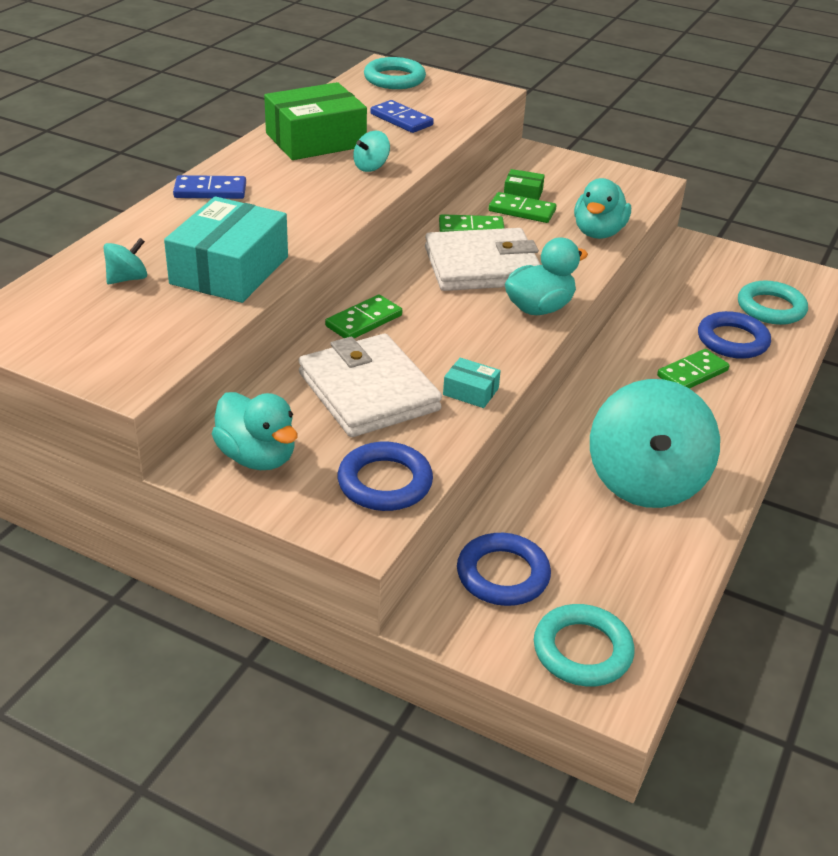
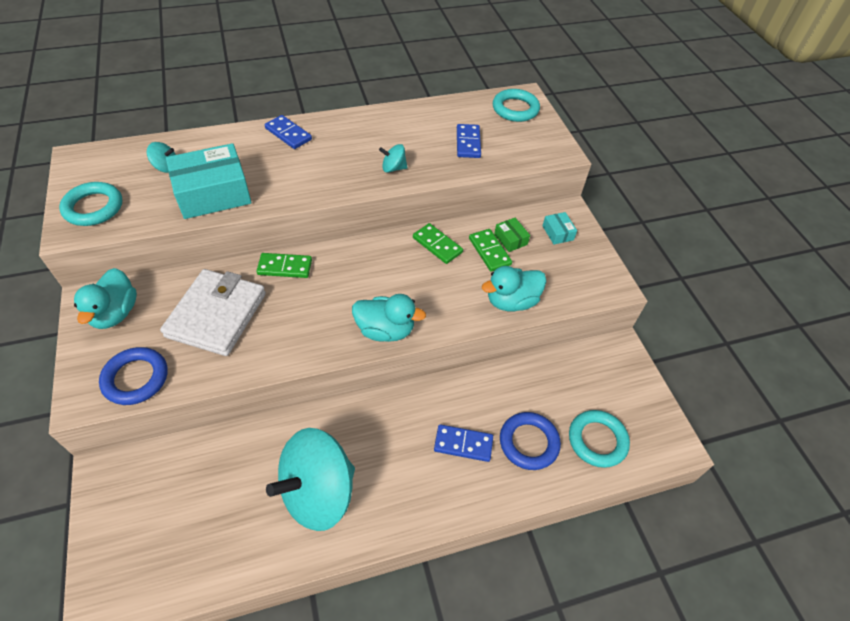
camera: 45 degrees right, 15 degrees up
green box [264,82,367,160] -> none
white wallet [425,228,540,291] -> none
turquoise box [443,358,501,408] -> turquoise box moved to [543,212,577,245]
blue ring [457,533,551,606] -> none
turquoise ring [534,604,635,686] -> turquoise ring moved to [59,182,123,226]
green domino [657,349,729,389] -> blue domino [434,424,493,462]

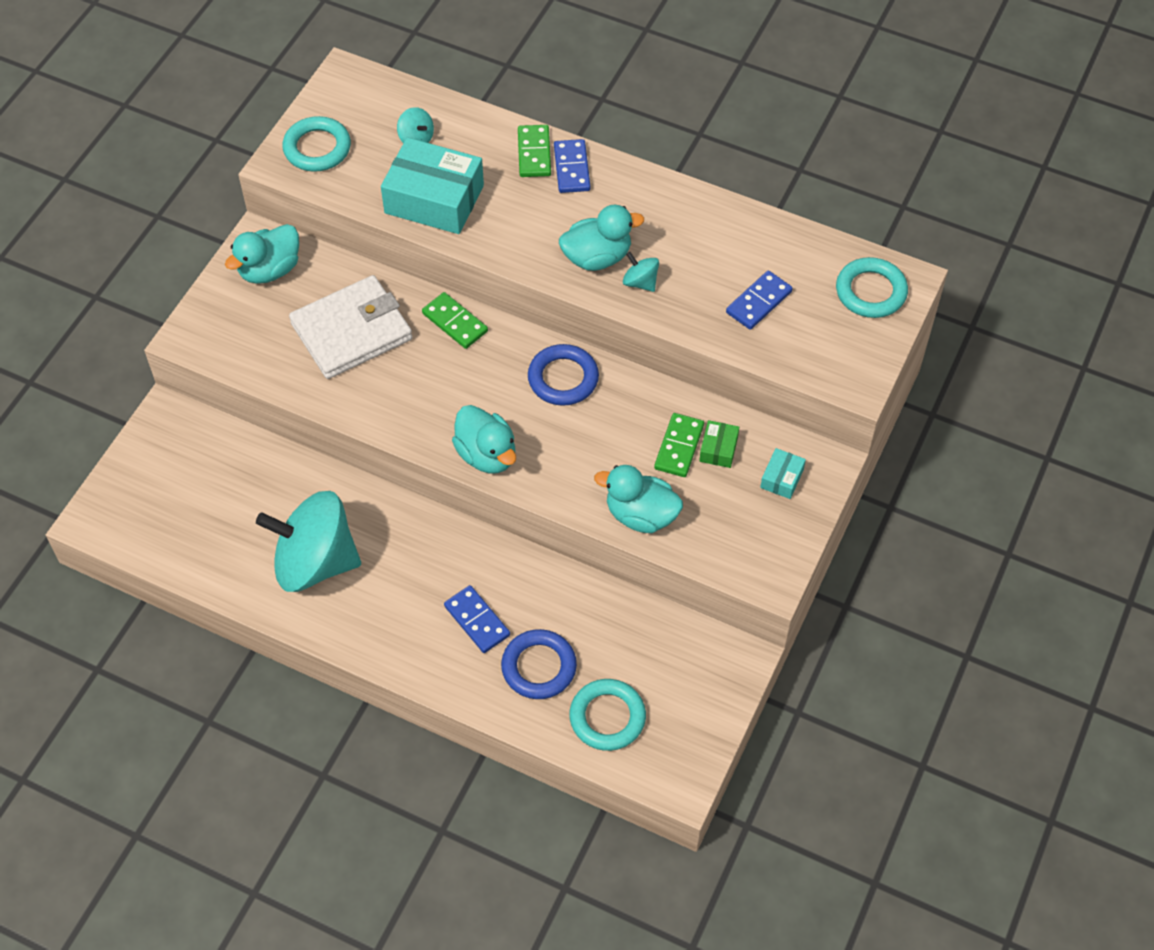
camera: 45 degrees right, 5 degrees up
blue ring [99,347,168,405] -> blue ring moved to [528,344,599,406]
green domino [413,223,463,264] -> green domino moved to [518,125,551,177]
none -> turquoise duck [559,205,644,271]

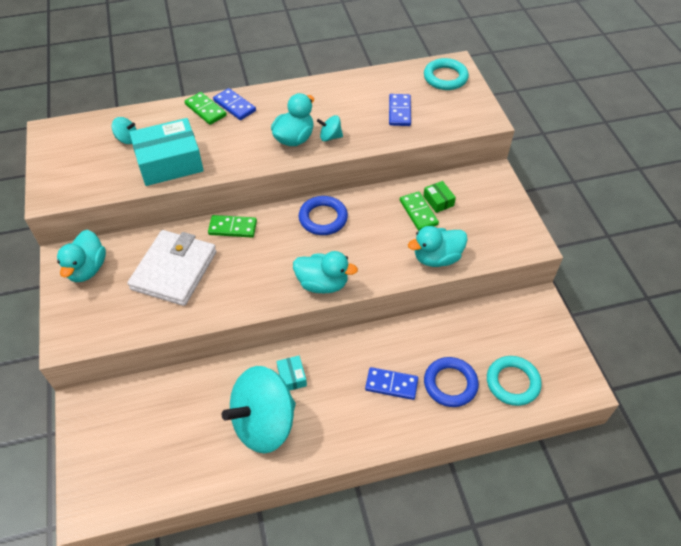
camera: 40 degrees left, 5 degrees down
turquoise ring [282,116,351,172] -> none
turquoise box [760,448,806,499] -> turquoise box moved to [277,356,307,391]

